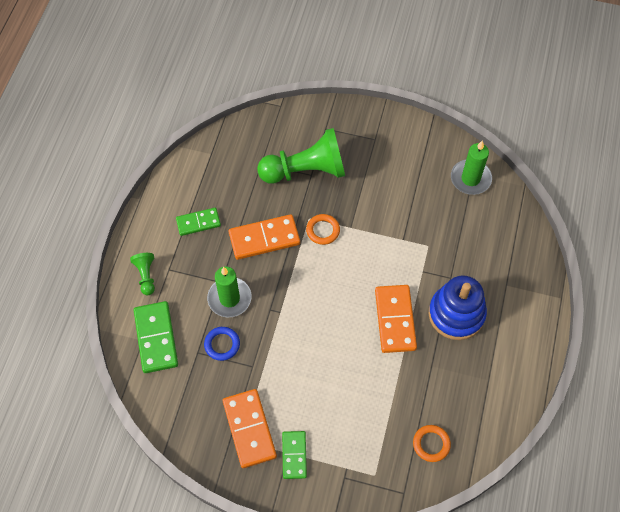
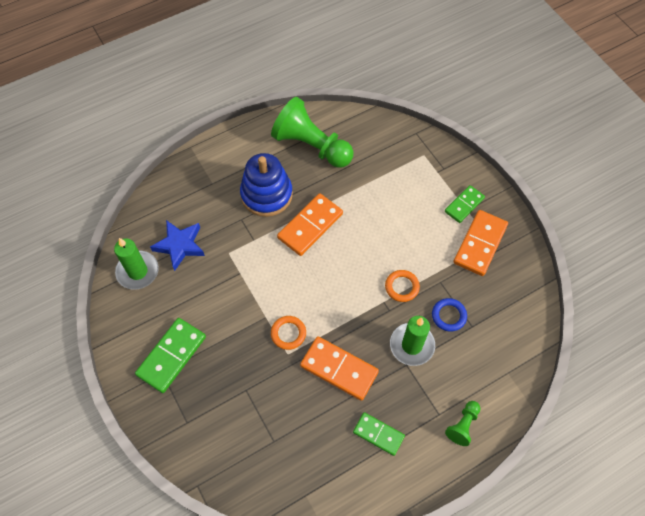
camera: 135 degrees left, 0 degrees up
green domino [134,301,178,373] -> green domino moved to [135,318,206,393]
green pawn [257,128,345,184] -> green pawn moved to [271,97,354,168]
orange ring [413,425,451,462] -> orange ring moved to [385,270,420,302]
none -> blue star [150,220,205,271]

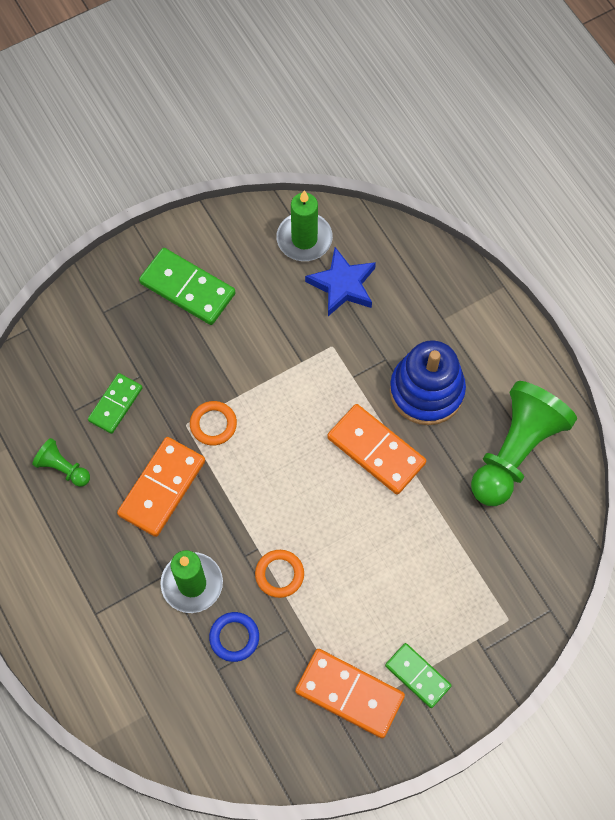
camera: 90 degrees right, 5 degrees up
green domino [353,412,405,456] -> green domino moved to [88,373,143,434]
green pawn [445,401,481,446] -> green pawn moved to [32,438,90,487]

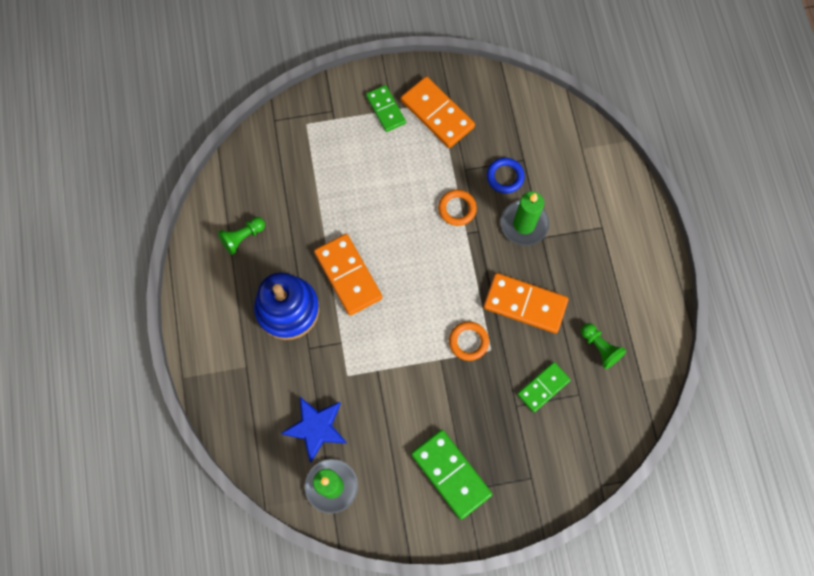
camera: 160 degrees left, 5 degrees up
orange domino [117,437,205,537] -> orange domino turned 60 degrees clockwise [483,273,568,333]
green pawn [471,381,577,506] -> green pawn [218,217,265,255], size x0.46

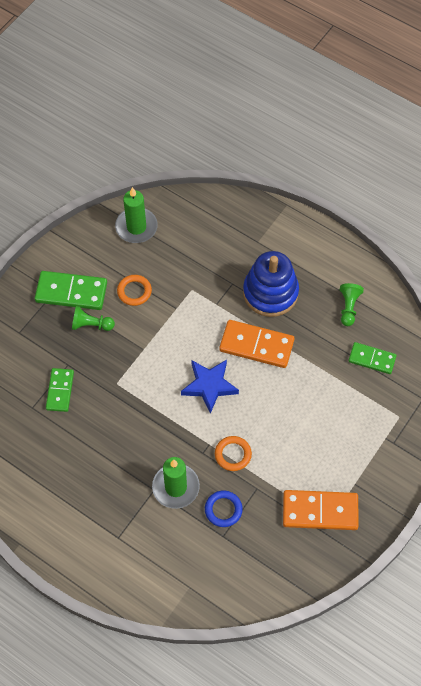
camera: 135 degrees right, 10 degrees down
blue star [281,397,347,463] -> blue star moved to [181,360,239,414]
green domino [366,85,406,132] -> green domino moved to [348,342,397,374]
orange ring [449,322,489,361] -> orange ring moved to [117,275,152,306]
orange domino [483,273,568,333] -> none
green pawn [581,323,626,369] -> green pawn moved to [72,306,115,331]

